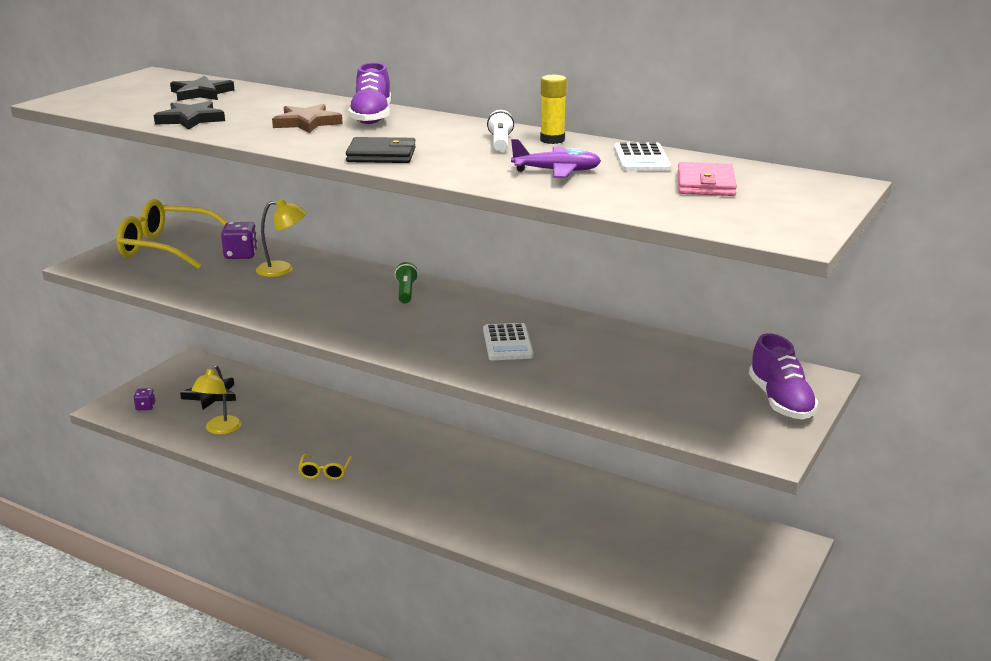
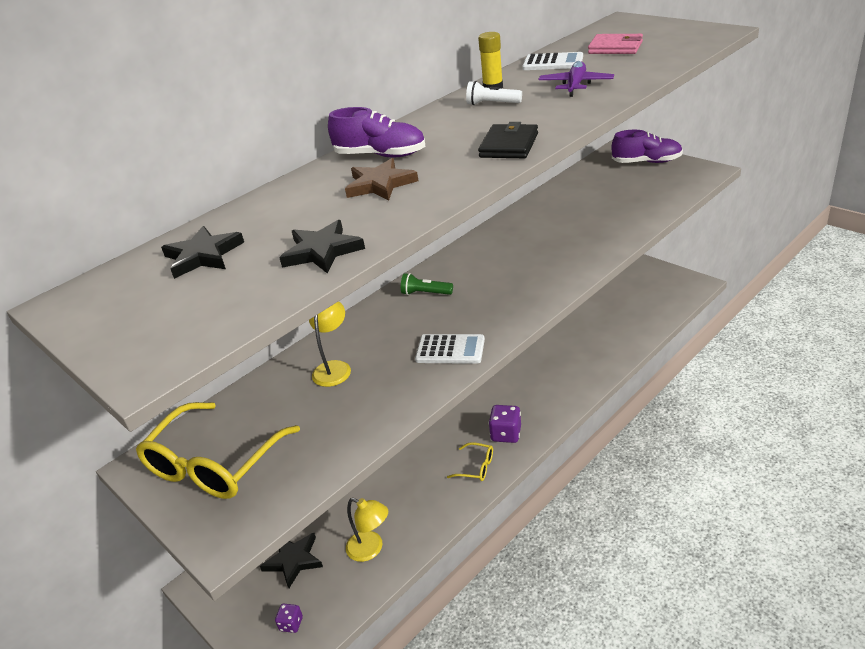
camera: 70 degrees left, 10 degrees up
purple dice [221,222,258,259] -> purple dice moved to [489,405,521,443]
white calculator [483,323,534,360] -> white calculator moved to [415,334,485,364]

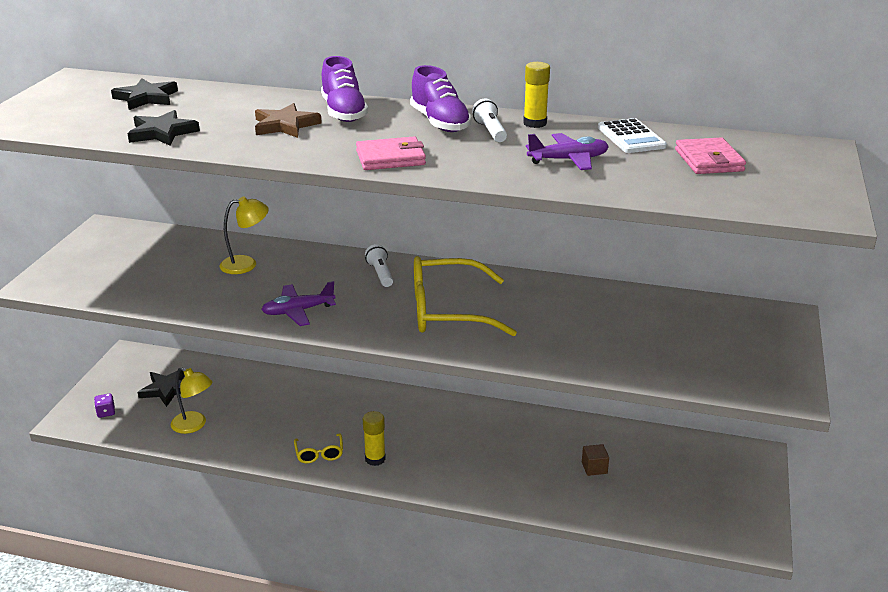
camera: 55 degrees right, 5 degrees down
yellow glasses [136,402,300,499] -> yellow glasses moved to [414,256,517,336]
yellow lamp [346,498,388,562] -> yellow lamp turned 60 degrees counterclockwise [171,367,212,434]
green flashlight [401,273,453,295] -> white flashlight [365,244,393,287]
white calculator [415,334,485,364] -> purple plane [261,281,336,326]
black wallet [478,122,538,158] -> pink wallet [356,137,426,170]
purple dice [489,405,521,443] -> yellow glue stick [363,411,386,466]
purple shoe [612,130,683,163] -> purple shoe moved to [410,65,472,132]
none -> brown cube [582,444,609,476]

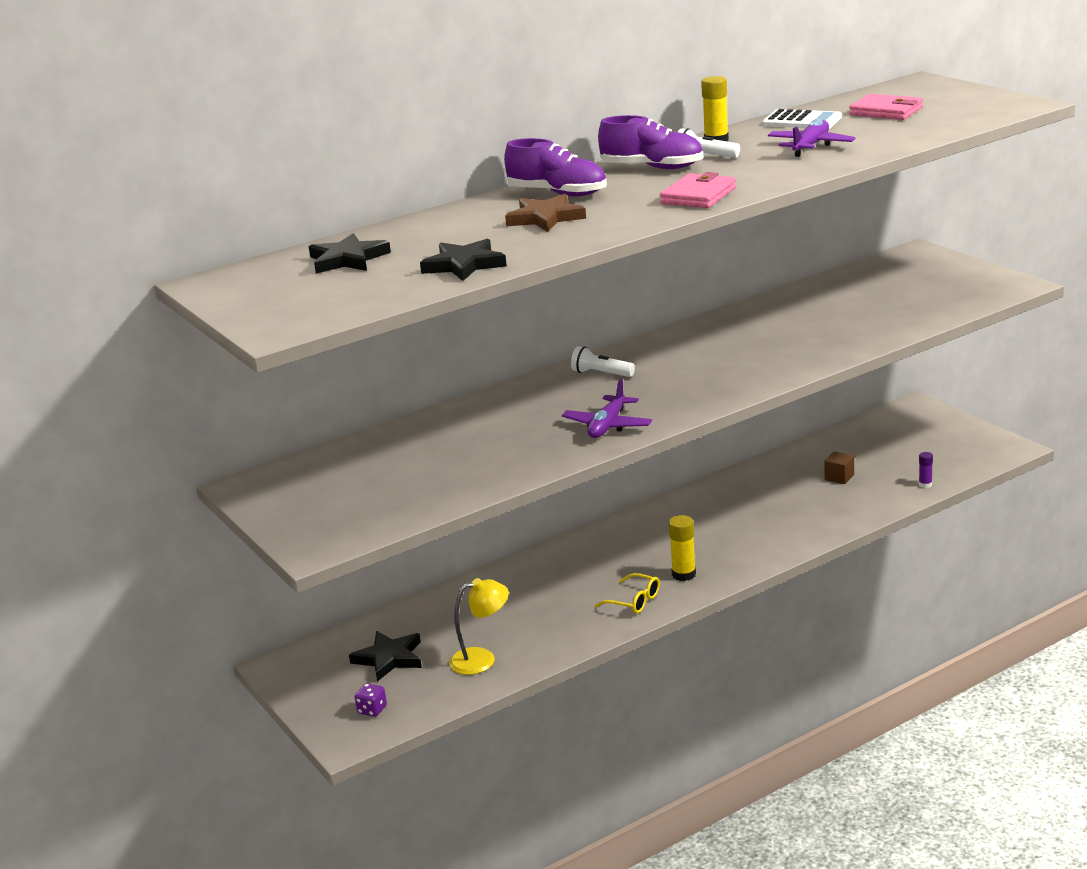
camera: 45 degrees left, 5 degrees down
yellow lamp [220,196,269,274] -> none
yellow glasses [414,256,517,336] -> none
none -> purple glue stick [919,452,933,488]

